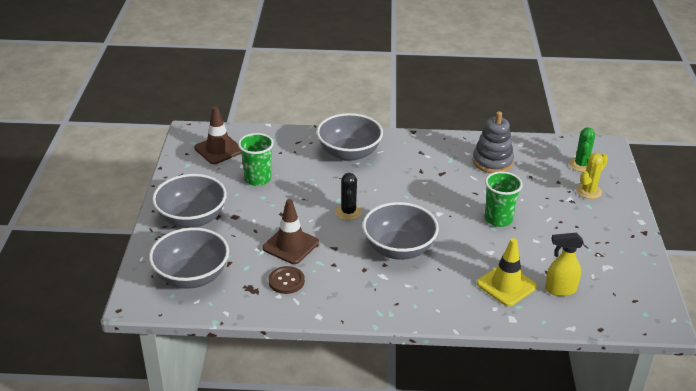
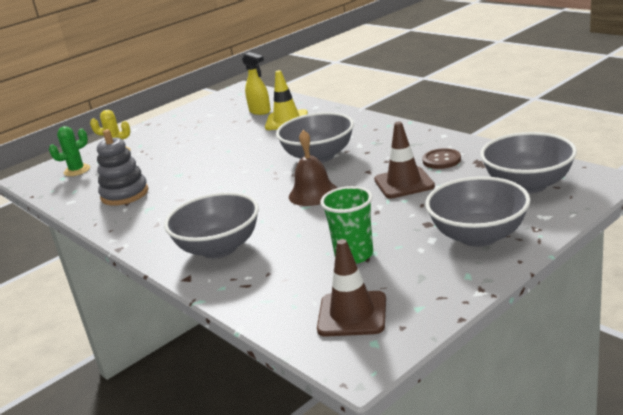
camera: 130 degrees left, 10 degrees down
black cactus [335,173,362,220] -> brown bell [289,130,337,206]
green cup [485,171,523,227] -> none

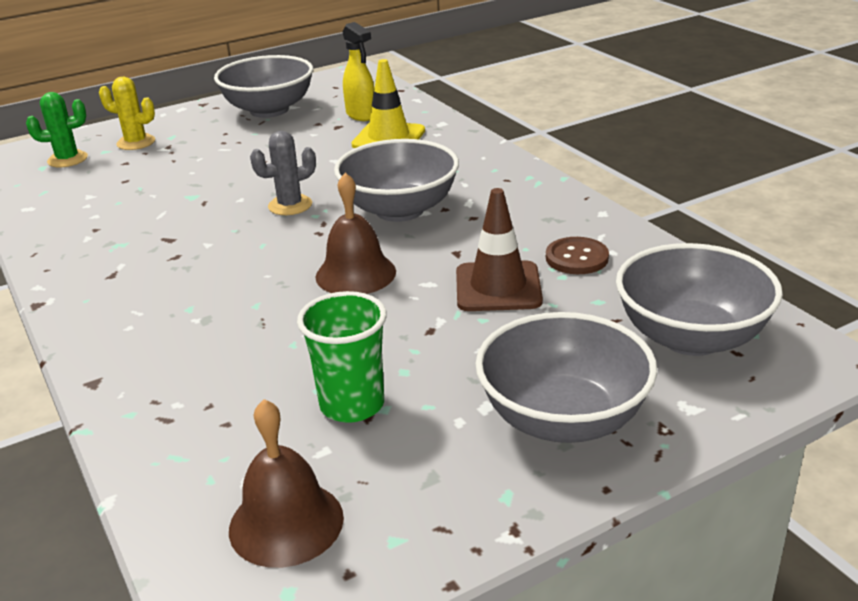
camera: 10 degrees right, 5 degrees up
grey stacking toy [97,129,148,206] -> none
grey bowl [164,192,259,258] -> grey bowl moved to [214,55,313,118]
brown traffic cone [317,239,386,337] -> brown bell [229,399,344,568]
none -> grey cactus [250,131,316,215]

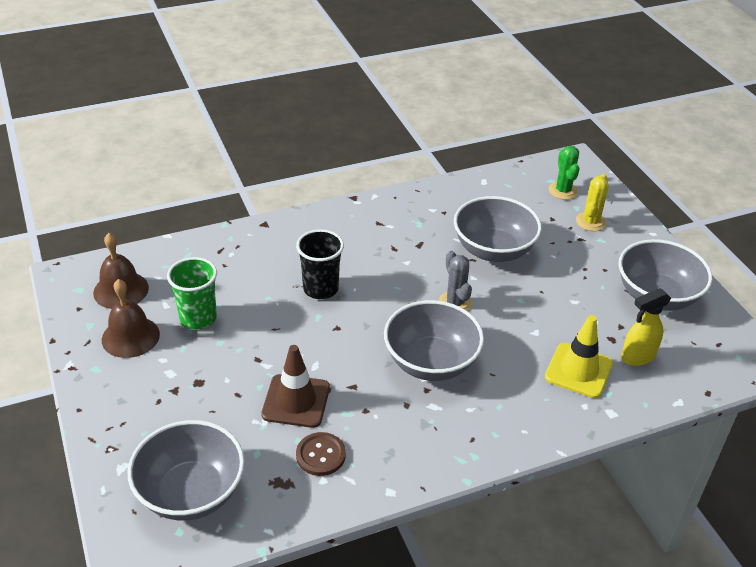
camera: 95 degrees right, 10 degrees up
brown bell [316,173,396,294] -> brown bell moved to [102,279,160,358]
grey bowl [475,312,657,443] -> grey bowl moved to [454,196,542,262]
none -> black cup [296,229,344,299]

